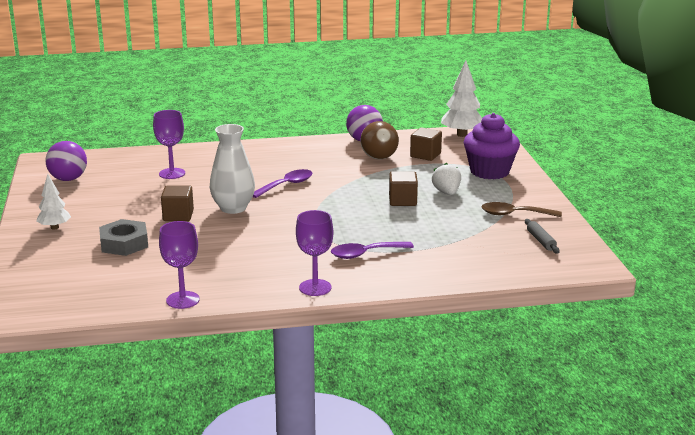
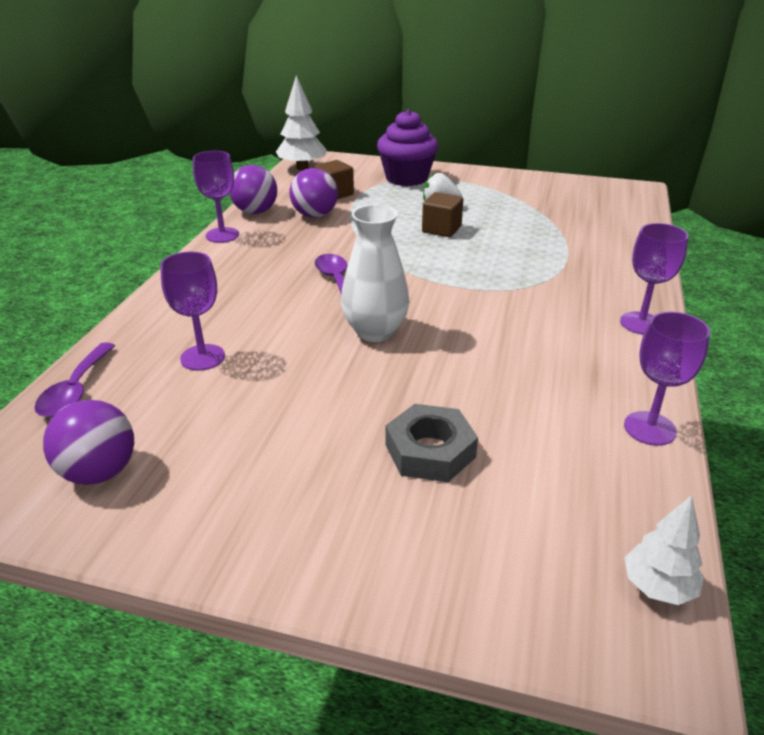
camera: 65 degrees left, 10 degrees up
white tree [36,174,71,229] -> white tree moved to [625,495,704,605]
brown cube [161,186,194,221] -> none
purple spoon [331,242,414,259] -> purple spoon moved to [34,342,115,417]
brown ball [360,121,399,160] -> purple ball [290,168,338,218]
brown spoon [482,202,562,217] -> none
grey rolling pin [525,219,560,253] -> none
none -> purple goblet [193,151,239,243]

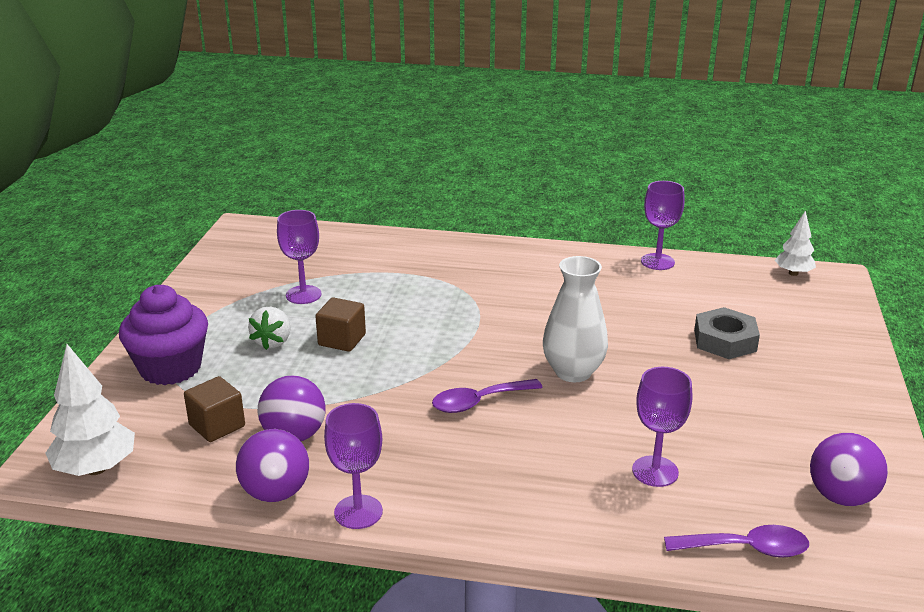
camera: 95 degrees left, 5 degrees down
purple goblet [620,223,688,335] -> purple goblet moved to [277,210,321,304]

